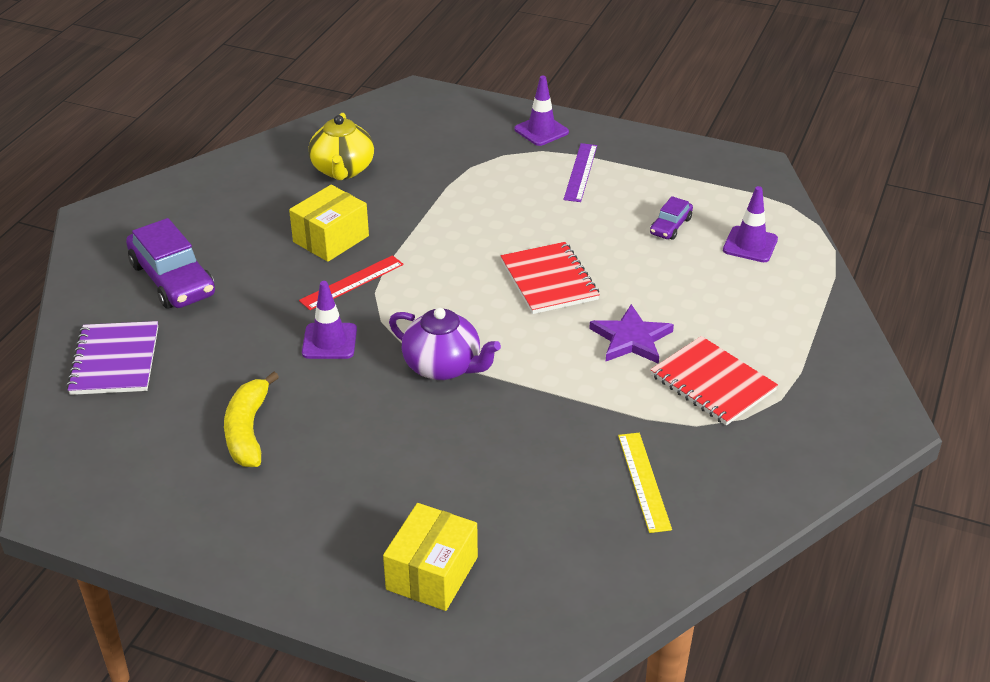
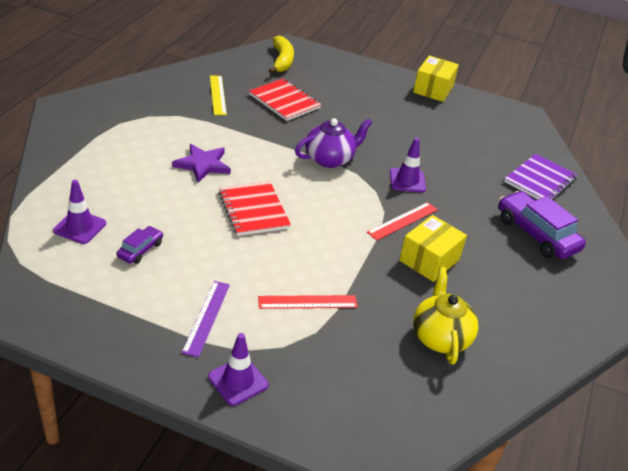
camera: 175 degrees right, 0 degrees up
purple notebook [66,321,158,395] -> purple notebook turned 45 degrees clockwise [504,154,578,200]
yellow banana [224,372,279,467] -> yellow banana moved to [269,36,294,73]
yellow box [383,503,478,611] -> yellow box moved to [413,56,459,102]
purple teapot [389,308,501,380] -> purple teapot turned 120 degrees clockwise [295,118,372,168]
red notebook [650,336,778,425] -> red notebook moved to [249,78,322,121]
none -> red ruler [258,295,358,309]

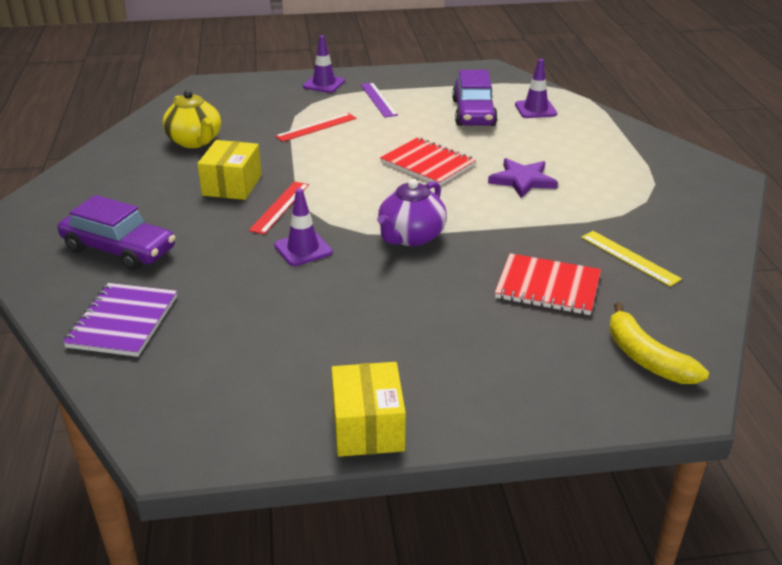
camera: 155 degrees right, 5 degrees down
purple car [116,226,163,264] -> purple car [452,70,498,126], size x1.95

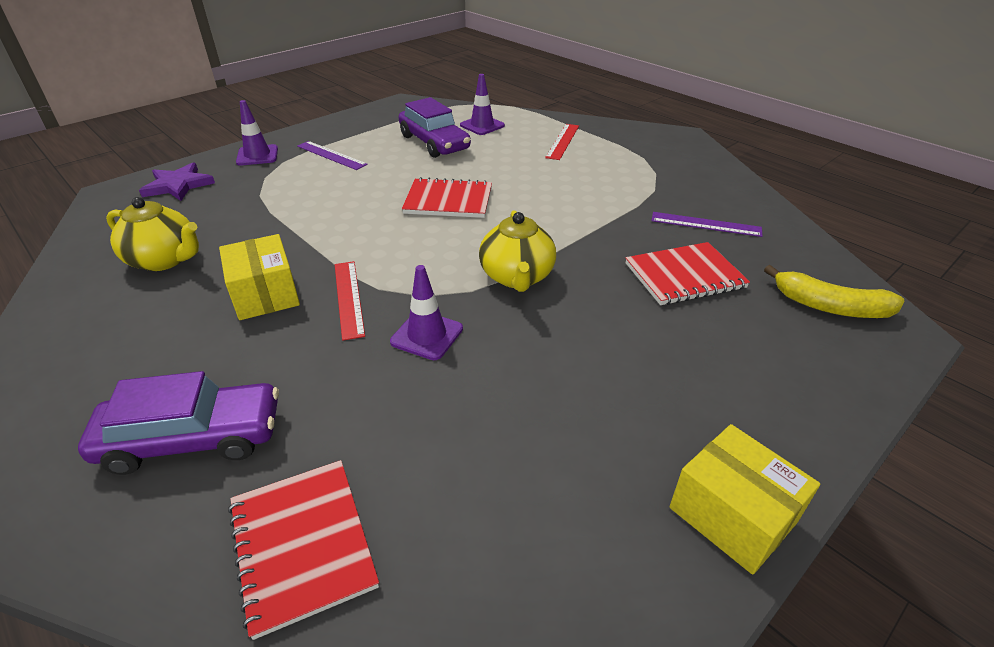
camera: 35 degrees left, 5 degrees up
purple notebook [63,283,177,357] -> red notebook [228,460,379,640]
red ruler [275,113,357,142] -> red ruler moved to [545,124,579,160]
purple teapot [377,179,447,246] -> yellow teapot [479,211,556,292]
purple star [488,158,558,198] -> purple star moved to [139,162,215,201]
yellow ruler [581,231,682,286] -> purple ruler [651,212,763,237]

